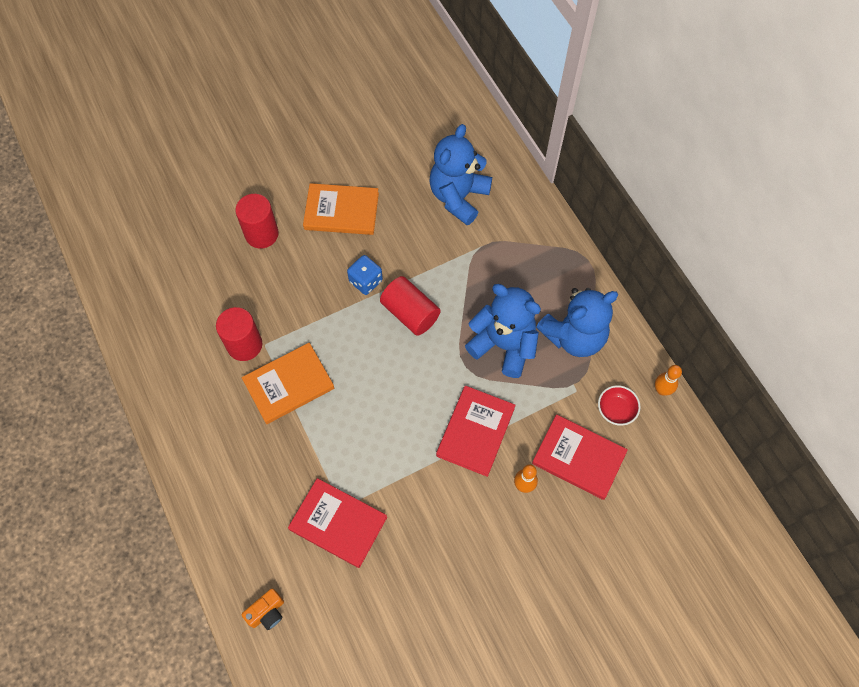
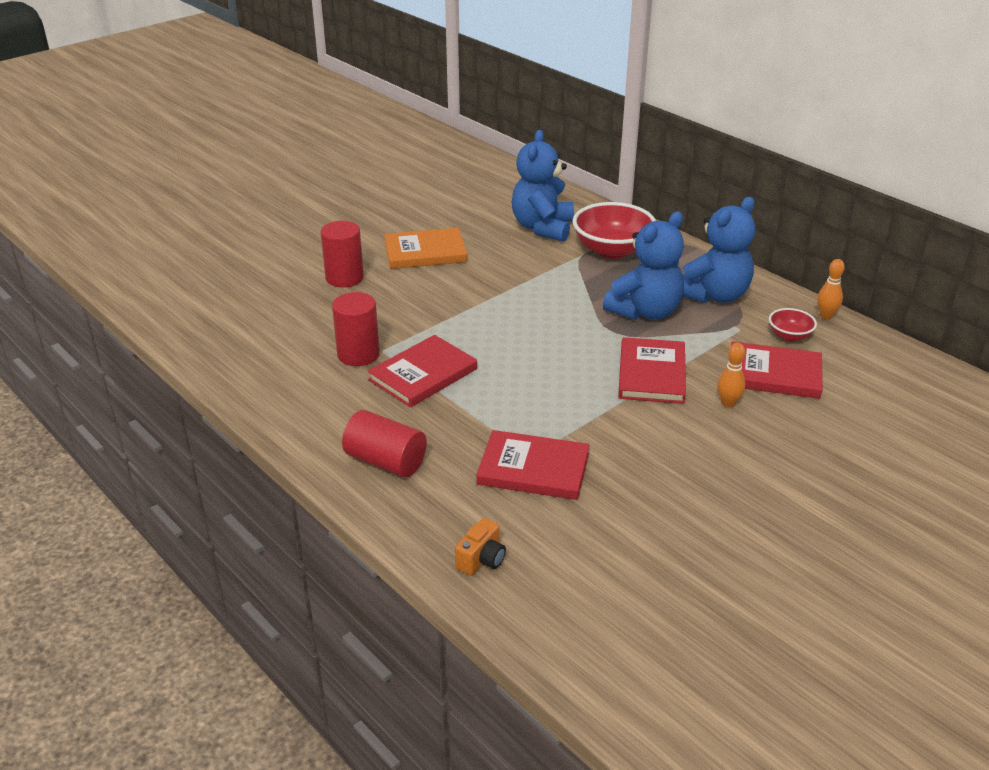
camera: 15 degrees left, 30 degrees down
orange book [242,343,334,424] -> red book [368,335,477,407]
blue dice [347,255,383,295] -> none
red cylinder [380,276,440,336] -> red cylinder moved to [342,410,427,477]
blue teddy bear [465,284,541,378] -> blue teddy bear turned 120 degrees clockwise [603,211,684,320]
none -> red bowl [572,202,656,259]

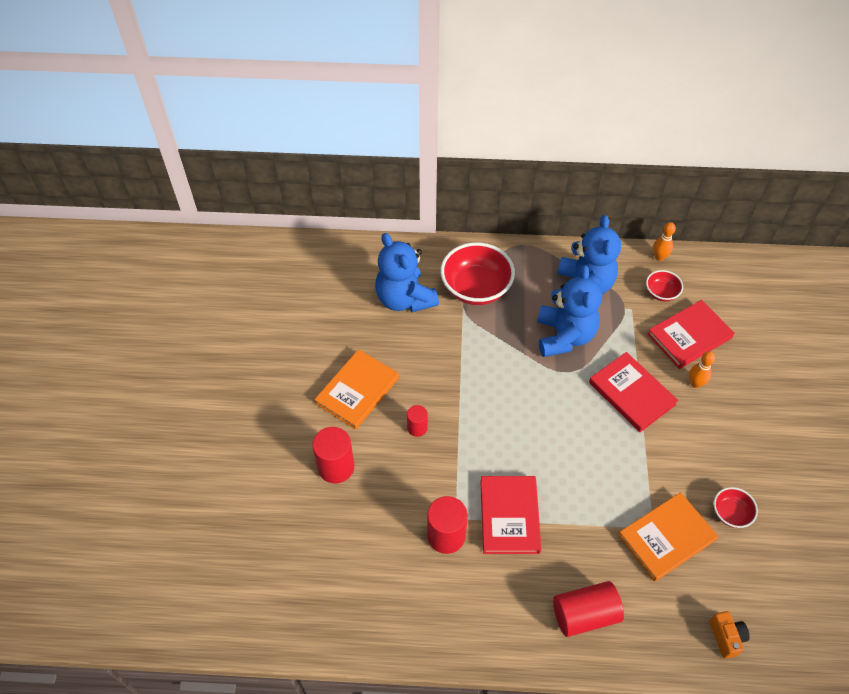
camera: 45 degrees left, 20 degrees up
red book [476,430,590,500] -> orange book [618,492,718,582]
none -> red cylinder [407,405,428,437]
none -> red bowl [714,487,758,528]

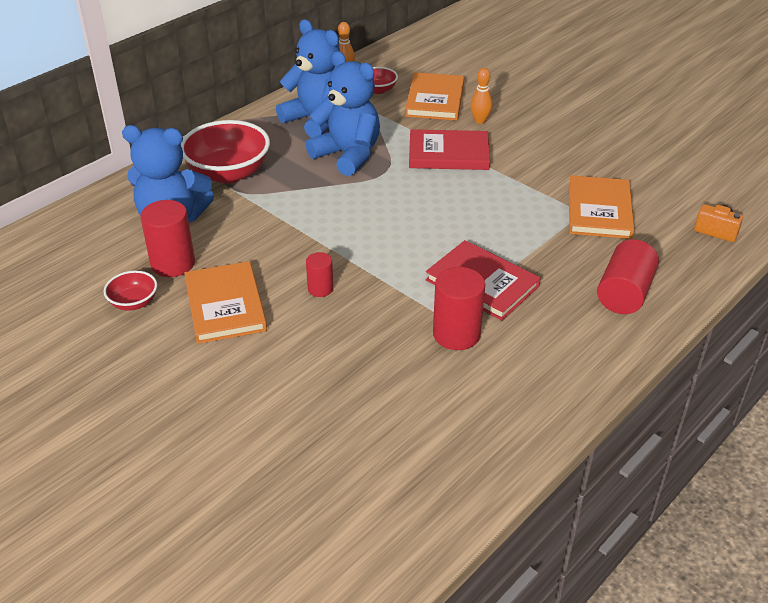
camera: 50 degrees left, 15 degrees down
red cylinder [312,427,354,483] -> red cylinder moved to [140,200,195,277]
red book [647,300,734,369] -> orange book [405,72,464,121]
red bowl [714,487,758,528] -> red bowl moved to [104,271,157,311]

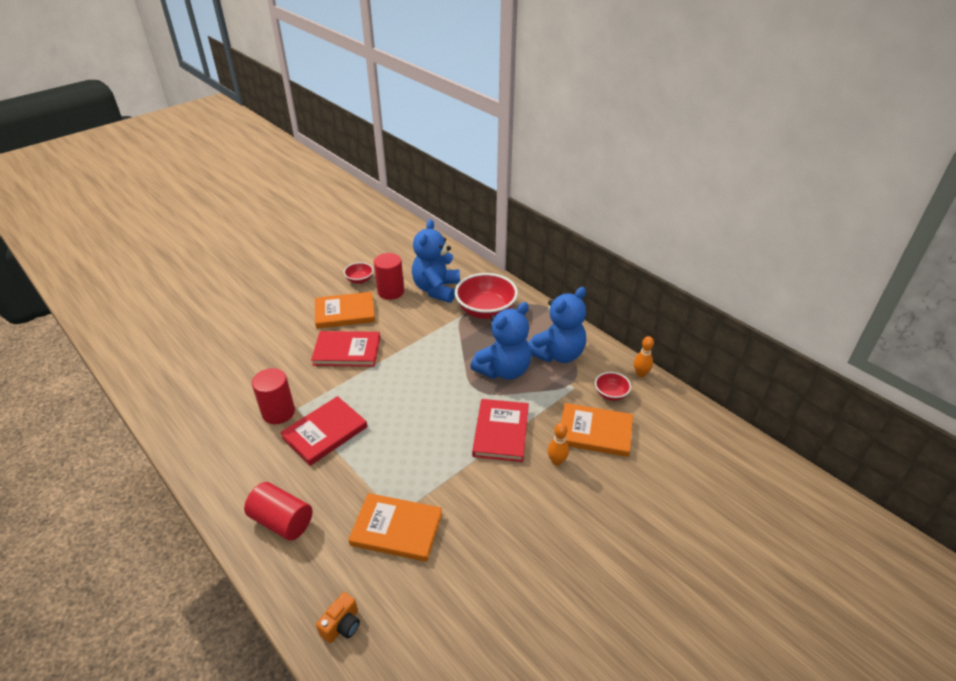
camera: 95 degrees right, 0 degrees up
red cylinder [306,252,334,297] -> red book [311,331,380,367]

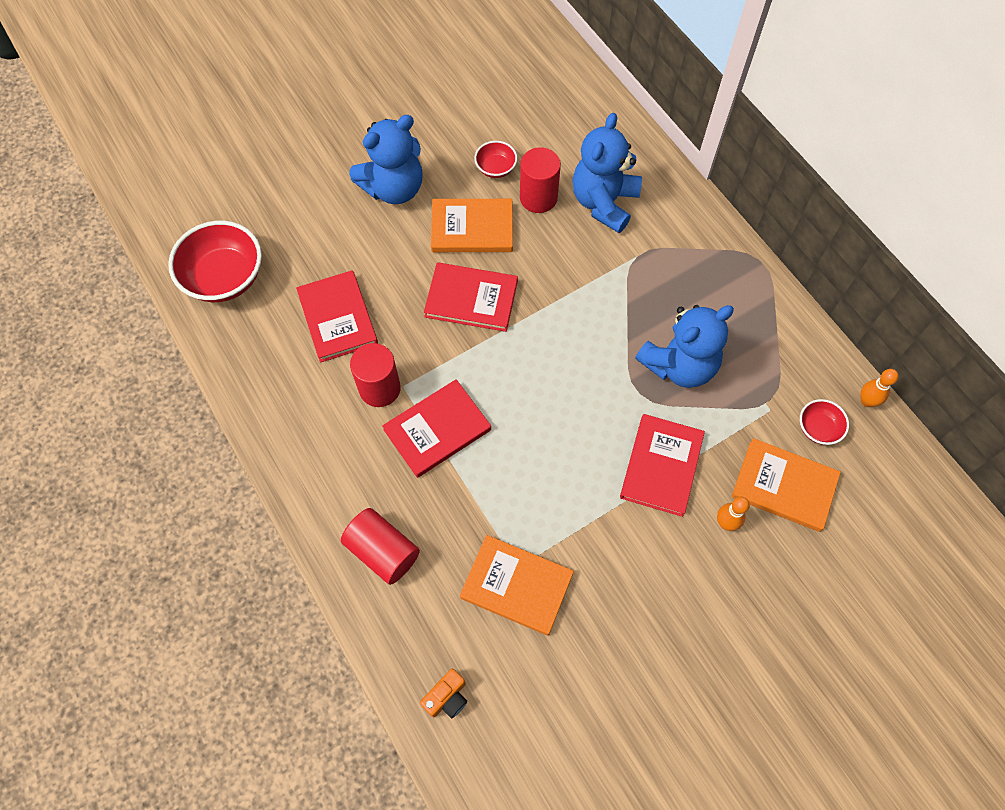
camera: 10 degrees right, 25 degrees up
red bowl [455,273,518,319] -> red bowl moved to [168,221,262,302]
blue teddy bear [528,287,586,363] -> blue teddy bear moved to [349,115,423,204]
none -> red book [296,270,378,363]

